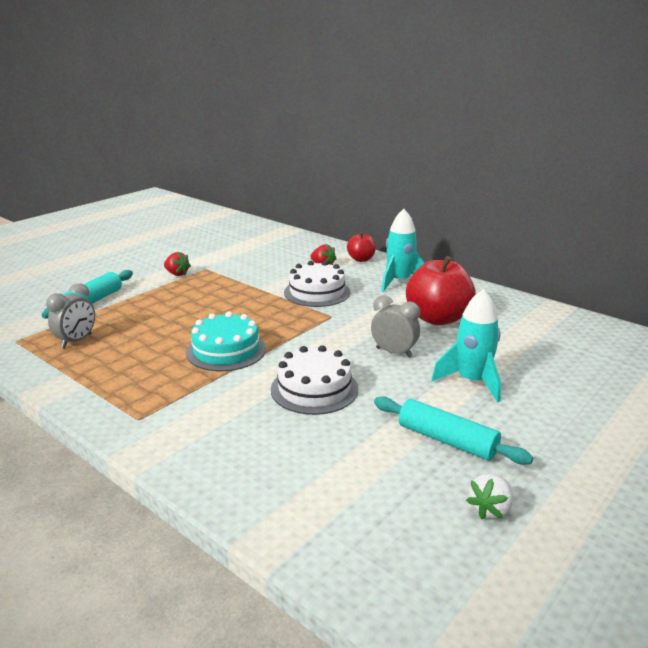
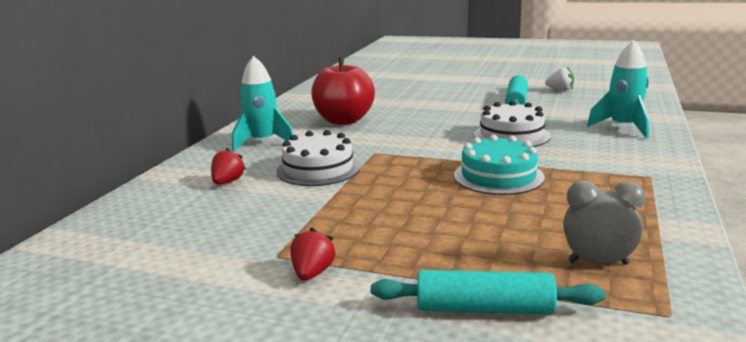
camera: 110 degrees left, 5 degrees down
red apple [347,232,376,262] -> none
grey clock [371,295,420,358] -> none
turquoise rocket [432,289,501,403] -> turquoise rocket moved to [587,40,649,138]

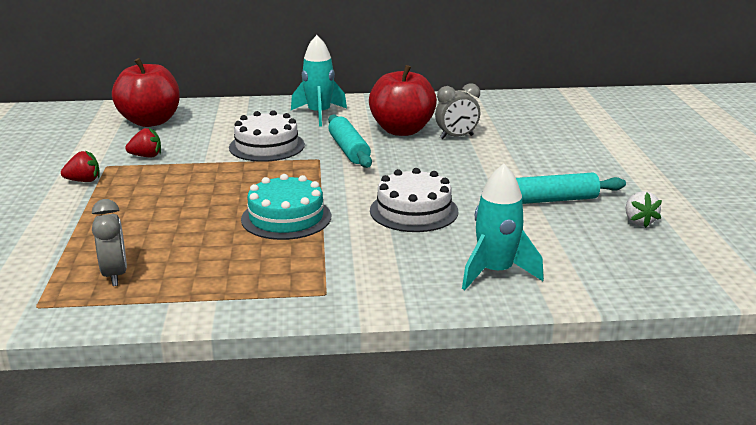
camera: 65 degrees right, 5 degrees up
red strawberry [211,148,246,185] -> red strawberry moved to [125,128,161,157]
turquoise rolling pin [371,270,605,314] -> turquoise rolling pin moved to [328,114,372,168]
none -> red apple [112,58,180,127]
none -> grey clock [435,83,480,139]

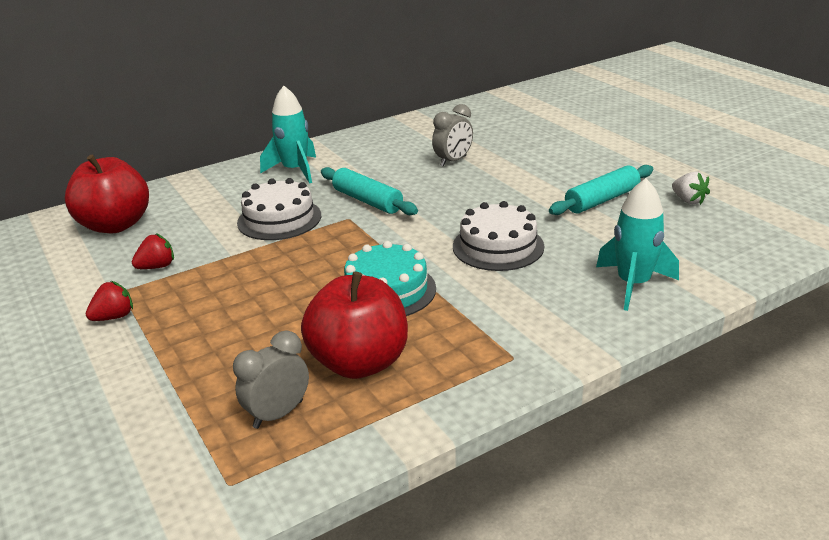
camera: 25 degrees left, 5 degrees up
grey clock [92,199,127,286] -> grey clock turned 90 degrees counterclockwise [233,331,309,429]
red apple [369,65,437,136] -> red apple moved to [301,272,408,379]

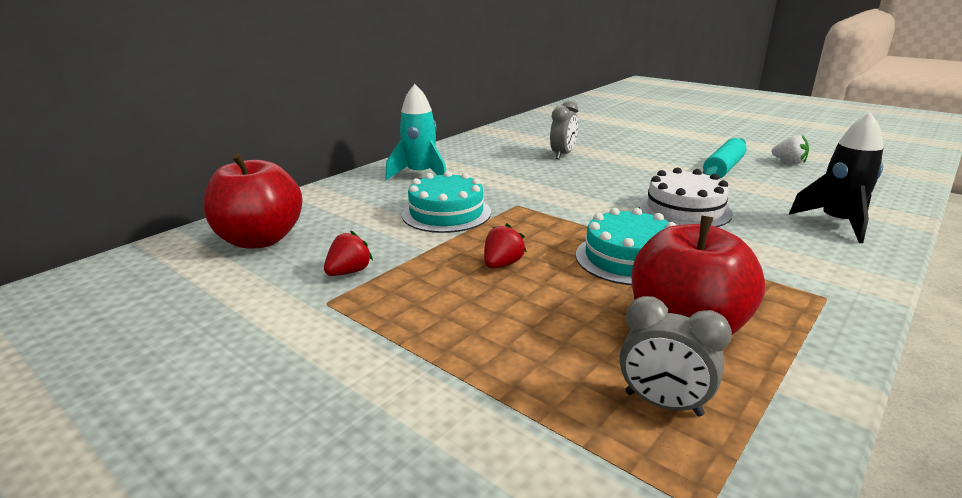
camera: 20 degrees left, 5 degrees down
red strawberry [86,281,133,321] -> red strawberry moved to [484,223,527,268]
grey clock [233,331,309,429] -> grey clock turned 90 degrees counterclockwise [620,296,732,416]
white cake [237,178,321,240] -> turquoise cake [402,171,491,233]
turquoise rolling pin [321,167,418,215] -> none
turquoise rocket [596,178,679,311] -> black rocket [789,112,883,243]

